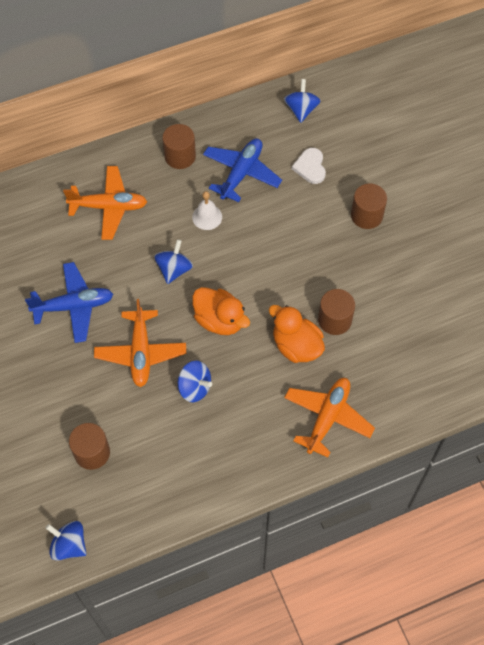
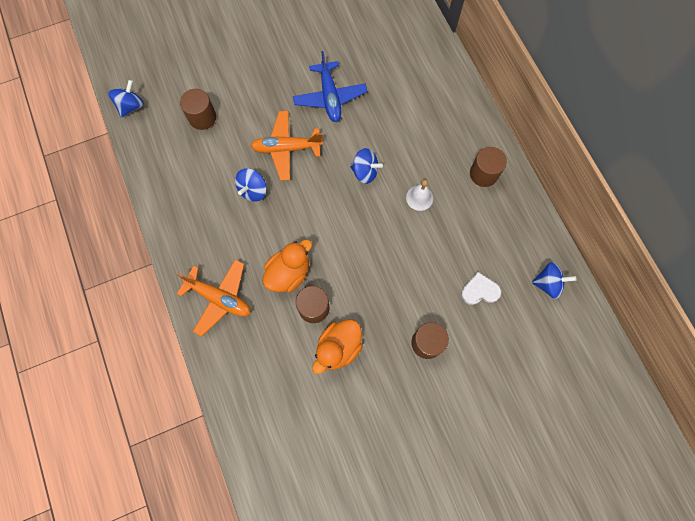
camera: 90 degrees right, 10 degrees up
orange plane [63,166,147,240] -> none
orange duck [192,287,250,335] -> orange duck moved to [312,319,363,374]
blue plane [203,139,282,202] -> none

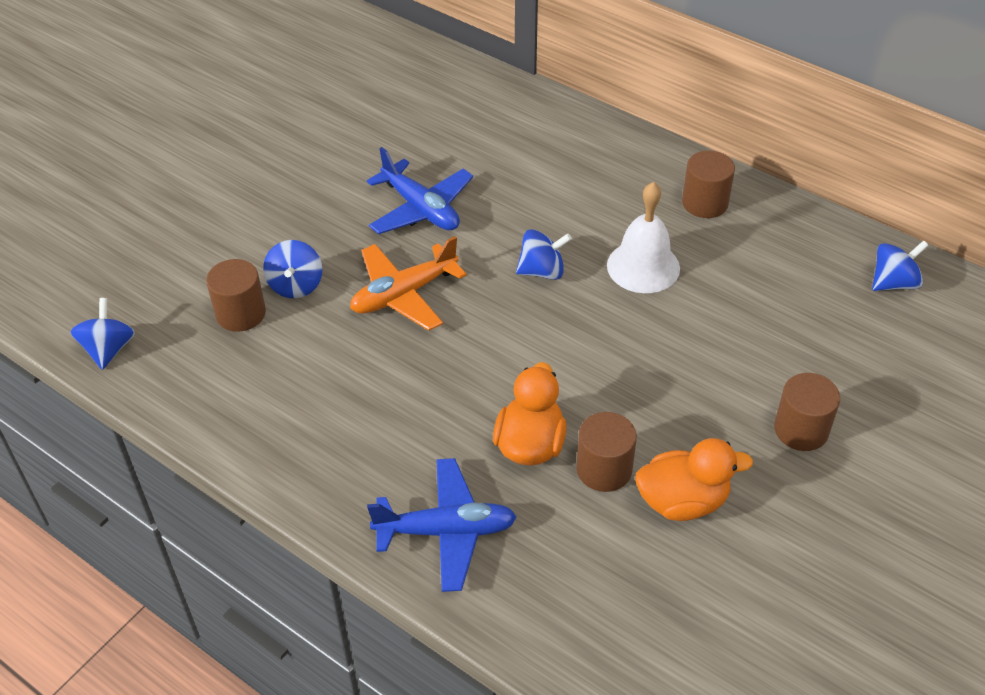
camera: 30 degrees left, 25 degrees down
orange plane [177,259,250,336] -> blue plane [367,458,517,592]
blue spinning top [235,168,267,202] -> blue spinning top moved to [263,240,322,298]
orange duck [312,319,363,374] -> orange duck turned 105 degrees counterclockwise [635,438,753,521]
white bell [406,179,433,211] -> white bell [607,182,680,293], size x1.62
white heart [461,272,501,305] -> none

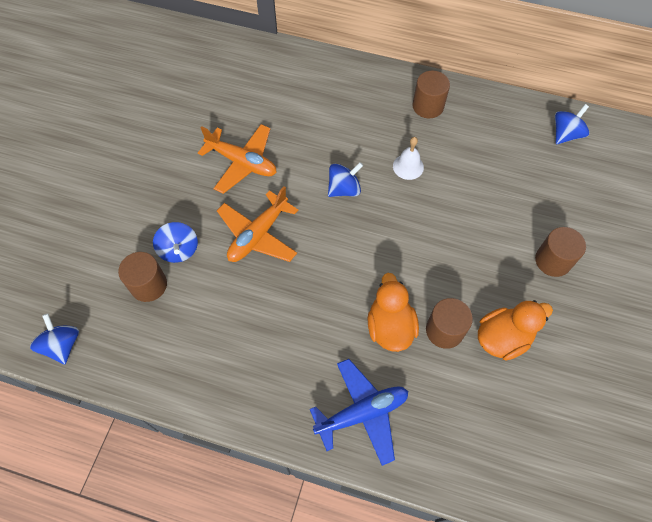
camera: 20 degrees left, 15 degrees up
blue plane [367,147,473,234] -> orange plane [198,124,277,194]
white bell [607,182,680,293] -> white bell [393,137,424,180], size x0.62

